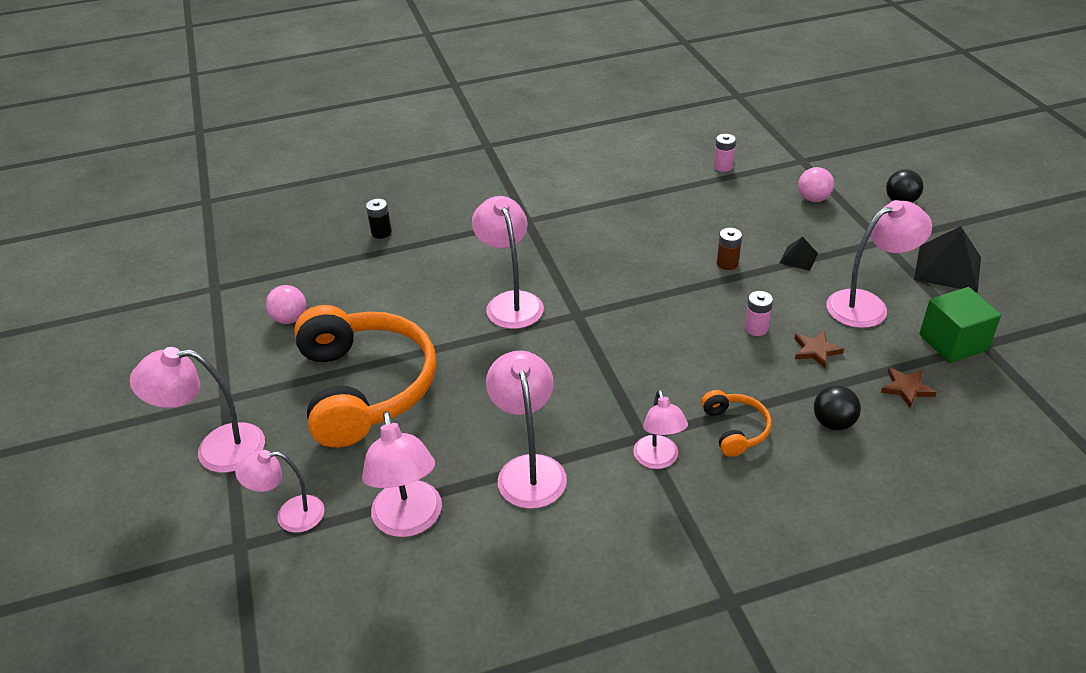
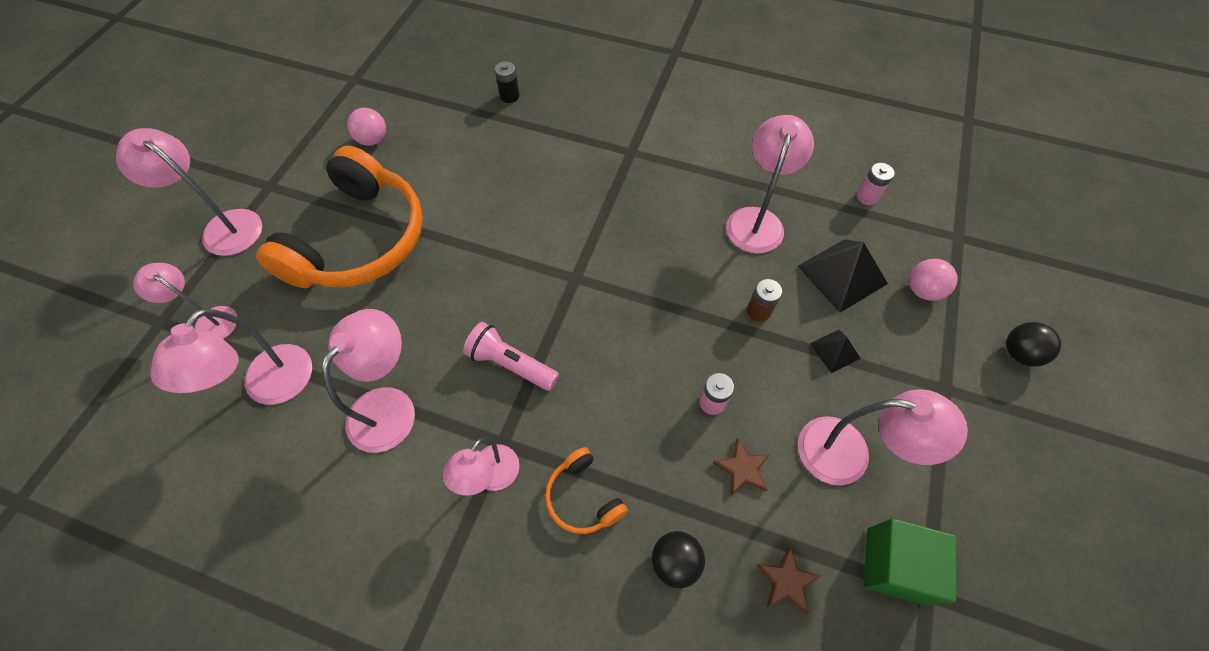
camera: 35 degrees right, 20 degrees up
pink lamp [472,196,544,329] -> pink lamp moved to [726,115,814,253]
orange headphones [701,390,772,457] -> orange headphones turned 120 degrees clockwise [545,447,628,534]
black pyramid [914,226,981,292] -> black pyramid moved to [798,239,888,313]
none -> pink flashlight [463,322,559,391]

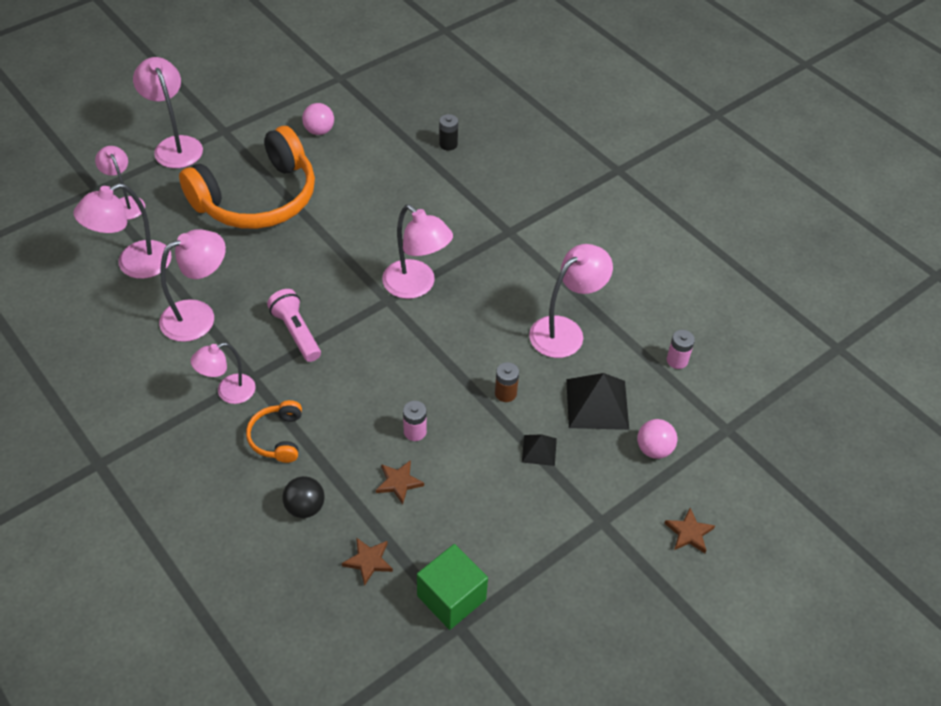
camera: 30 degrees right, 10 degrees down
pink lamp [798,389,968,485] -> pink lamp moved to [382,204,453,299]
black ball [1006,322,1061,367] -> brown star [664,508,715,553]

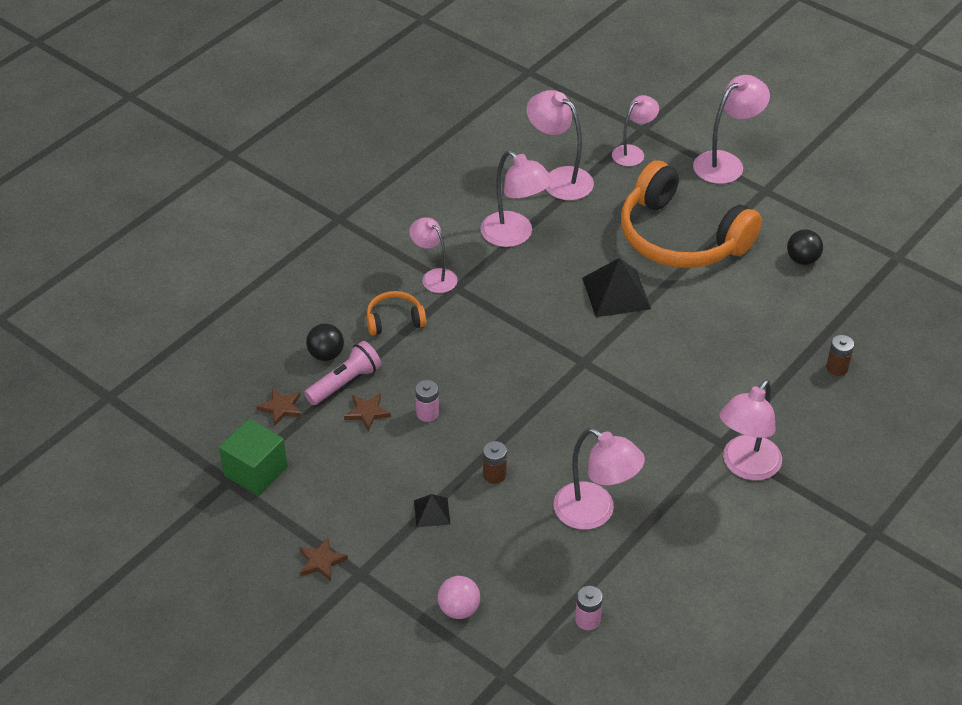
camera: 80 degrees right, 5 degrees down
pink flashlight [267,289,321,362] -> pink flashlight moved to [304,341,381,405]
pink ball [302,103,334,135] -> black ball [787,229,823,265]
pink lamp [382,204,453,299] -> pink lamp moved to [719,379,782,481]
black battery [439,114,458,151] -> brown battery [826,335,854,376]
black pyramid [566,373,629,430] -> black pyramid moved to [582,258,651,317]
brown star [664,508,715,553] -> brown star moved to [299,537,348,581]

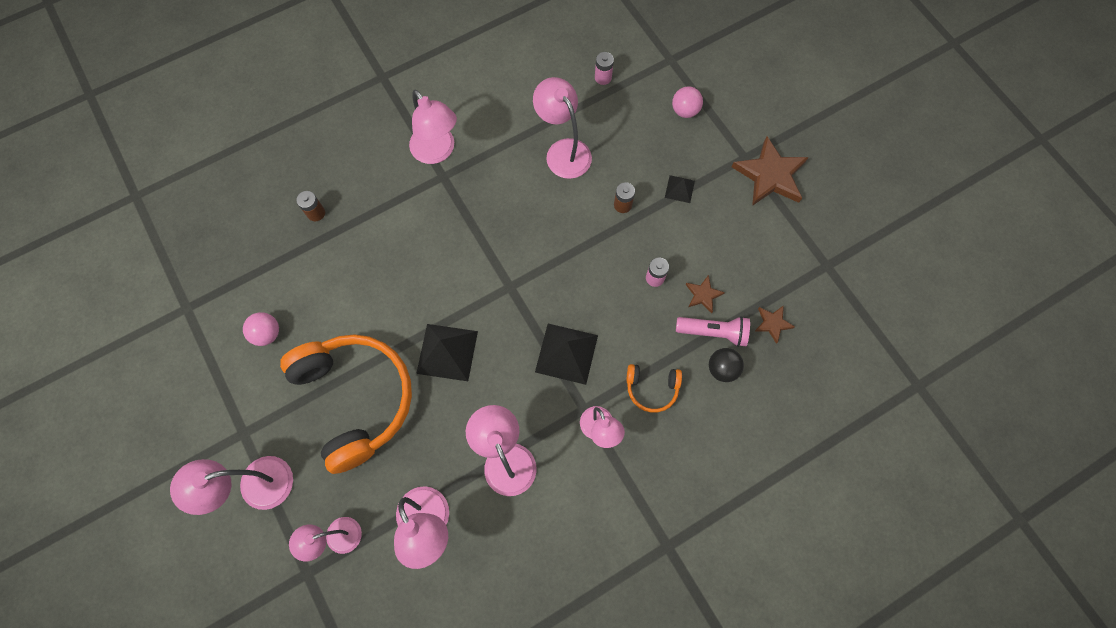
camera: 160 degrees left, 25 degrees up
green cube [219,419,288,496] -> none
brown star [299,537,348,581] -> brown star [732,136,809,206], size x2.03
pink flashlight [304,341,381,405] -> pink flashlight turned 150 degrees counterclockwise [676,316,750,347]
pink lamp [719,379,782,481] -> pink lamp turned 90 degrees clockwise [409,89,457,164]
black ball [787,229,823,265] -> pink ball [243,312,279,346]
none -> black pyramid [535,324,598,385]

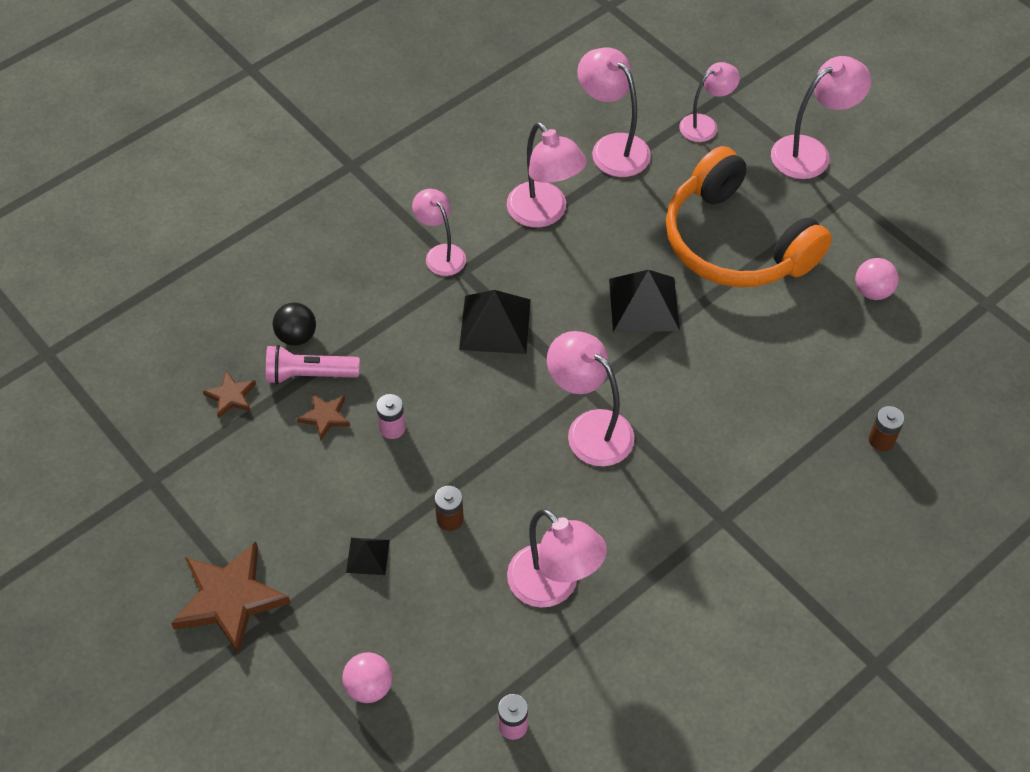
camera: 170 degrees right, 15 degrees down
pink lamp [409,89,457,164] -> pink lamp moved to [547,331,635,467]
orange headphones [626,364,682,413] -> none

